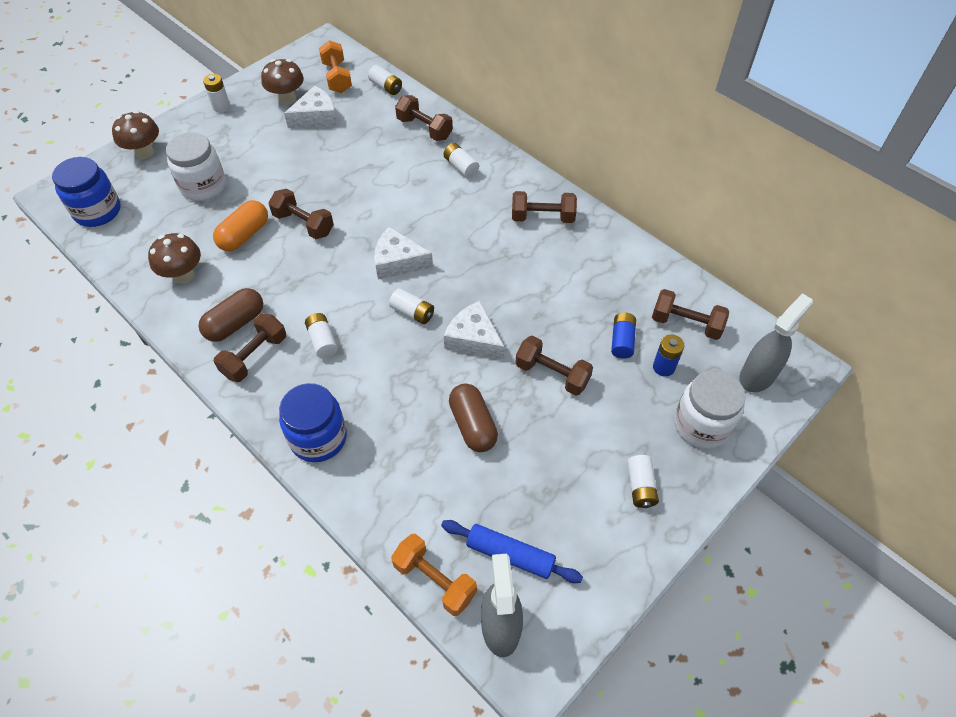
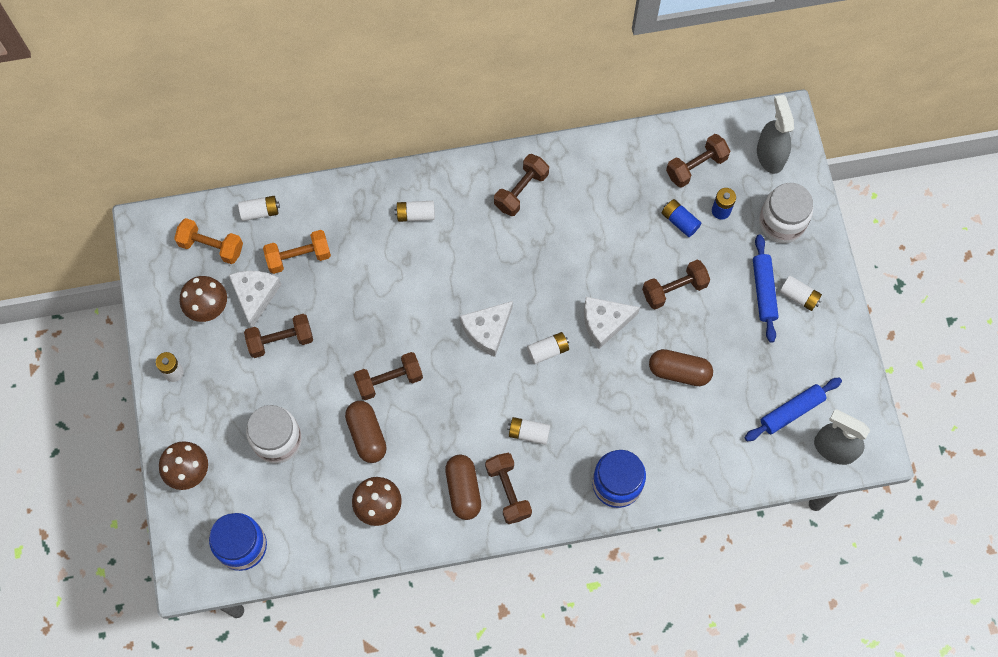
camera: 55 degrees left, 15 degrees up
orange capsule [213,200,268,251] -> brown capsule [345,401,387,463]
orange dumbbell [391,534,477,616] -> orange dumbbell moved to [263,230,331,274]
brown dumbbell [395,95,453,141] -> brown dumbbell moved to [244,314,313,358]
none -> blue rolling pin [753,234,779,343]

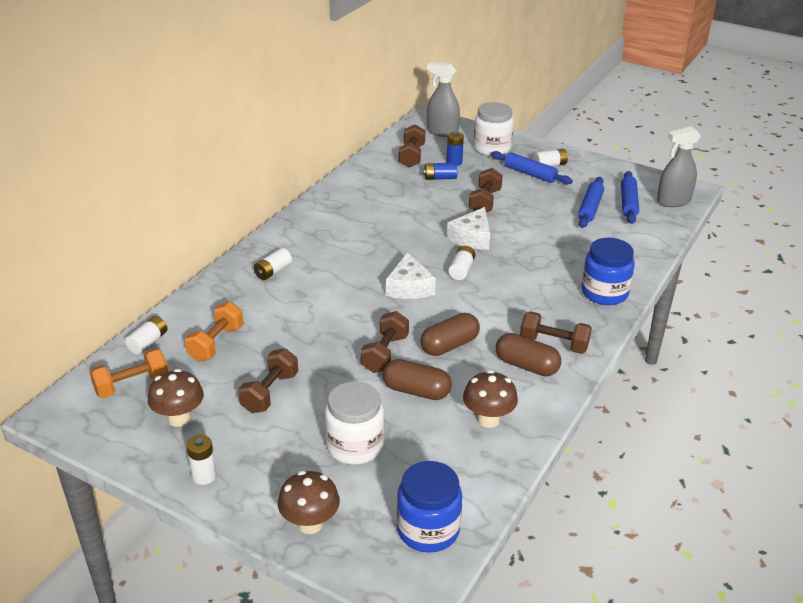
camera: 50 degrees left, 35 degrees down
white cheese [229,271,282,328] -> none
brown dumbbell [494,154,549,216] -> none
white battery [507,417,550,445] -> none
brown capsule [649,349,713,386] -> brown capsule moved to [420,313,480,356]
none -> blue rolling pin [578,177,604,228]

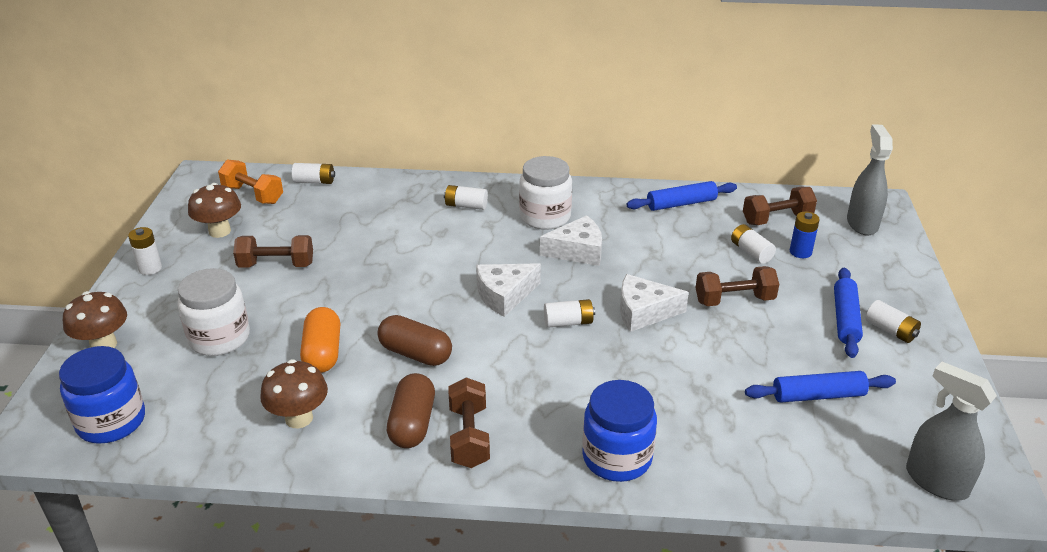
camera: 65 degrees right, 0 degrees up
orange dumbbell [185,302,244,362] -> none
brown dumbbell [360,311,409,373] -> none
brown capsule [383,359,452,400] -> orange capsule [300,307,340,373]
blue battery [423,163,457,180] -> white battery [731,224,776,264]
white jar [474,102,514,156] -> white jar moved to [519,156,572,230]
blue rolling pin [621,171,639,224] -> blue rolling pin moved to [626,181,737,211]
none -> white cheese [540,215,602,266]

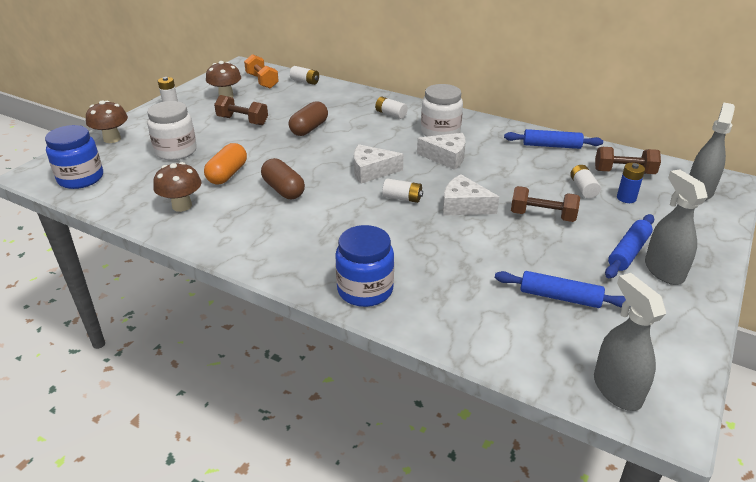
camera: 25 degrees right, 0 degrees up
brown capsule [387,373,435,448] -> brown capsule moved to [289,101,328,136]
brown dumbbell [448,377,490,468] -> none
white battery [865,300,921,343] -> grey spray bottle [645,169,708,285]

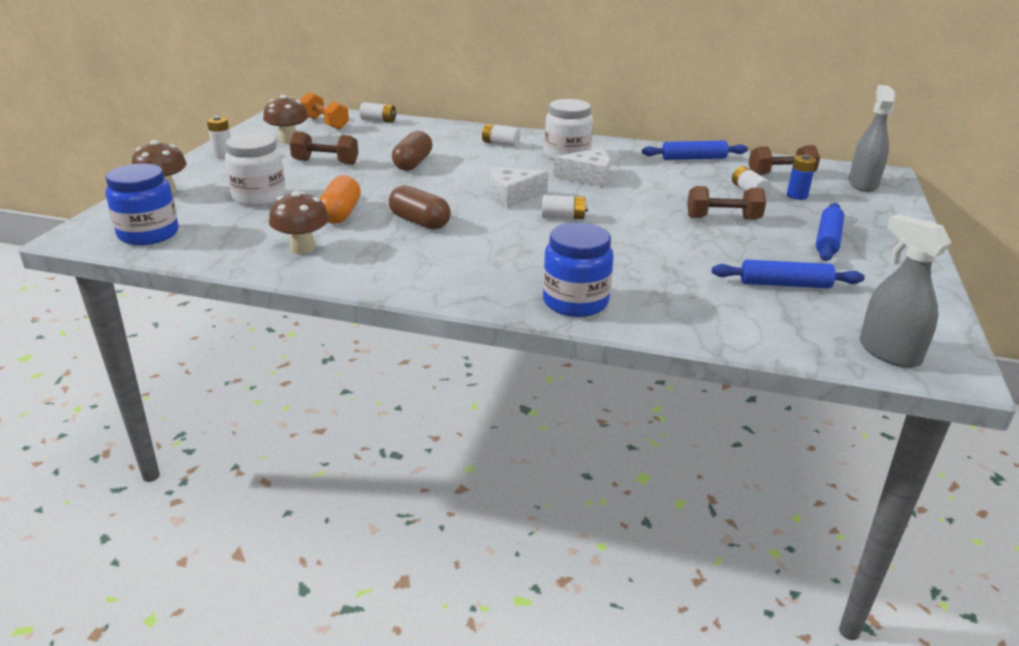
camera: 15 degrees left, 5 degrees down
white cheese [443,174,499,216] -> none
grey spray bottle [645,169,708,285] -> none

